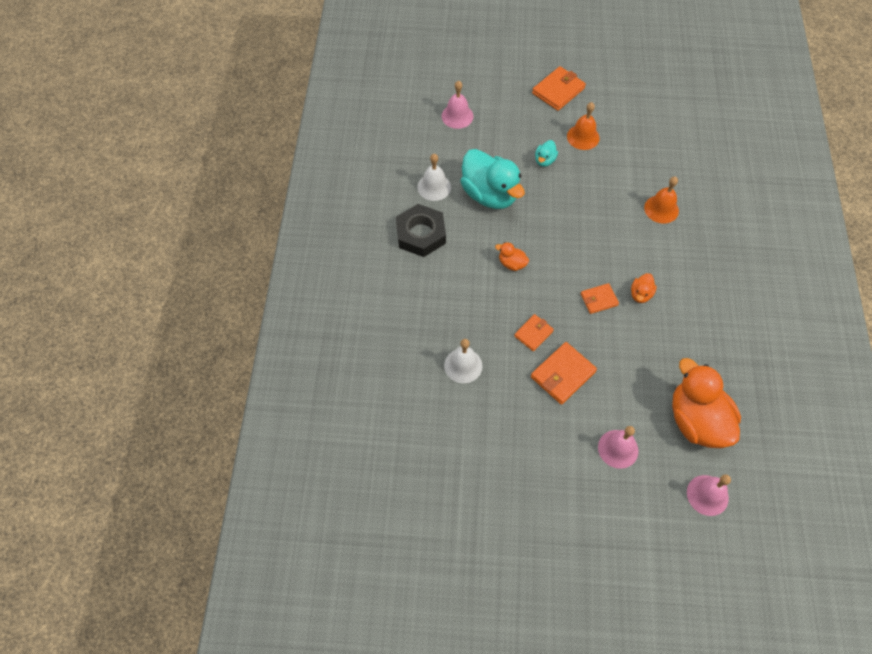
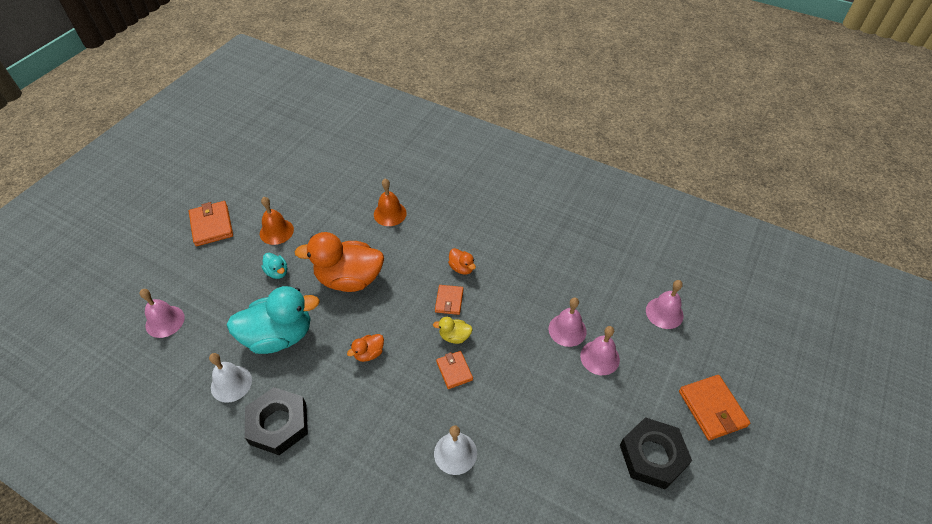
camera: 65 degrees left, 10 degrees down
orange wallet [531,342,597,405] -> orange wallet moved to [679,375,750,440]
orange duck [672,358,741,448] -> orange duck moved to [294,232,384,292]
none -> yellow duck [433,317,473,344]
none -> pink bell [548,298,587,347]
none -> black nut [620,417,692,489]

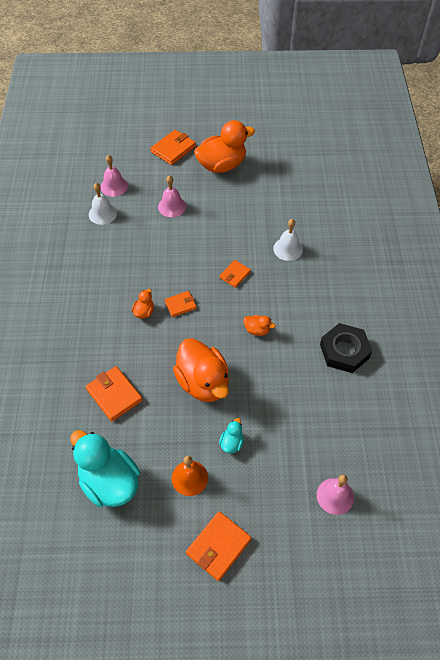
camera: 120 degrees left, 5 degrees up
white bell [209,353,252,403] -> white bell moved to [89,183,117,225]
turquoise duck [227,286,320,354] -> turquoise duck moved to [71,430,140,507]
orange bell [374,179,407,226] -> orange wallet [86,366,142,422]
yellow duck [433,317,473,344] -> none
pink bell [548,298,587,347] -> none
black nut [620,417,692,489] -> orange duck [194,120,255,173]

